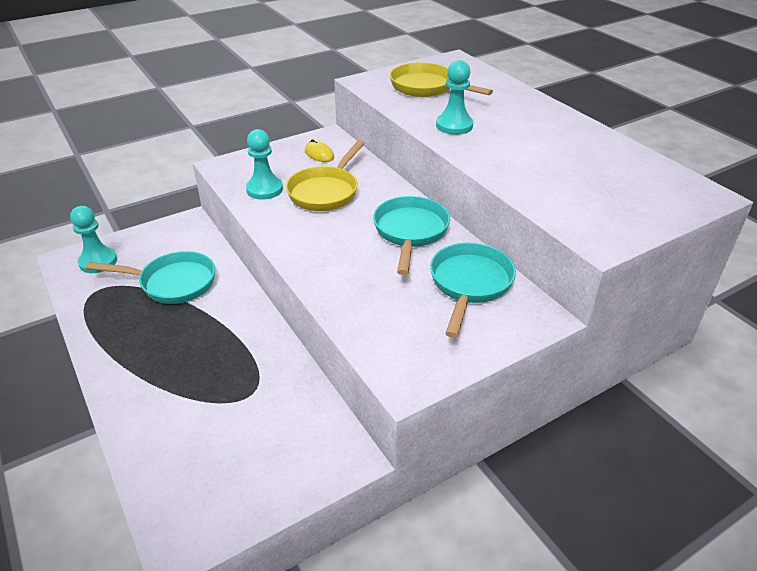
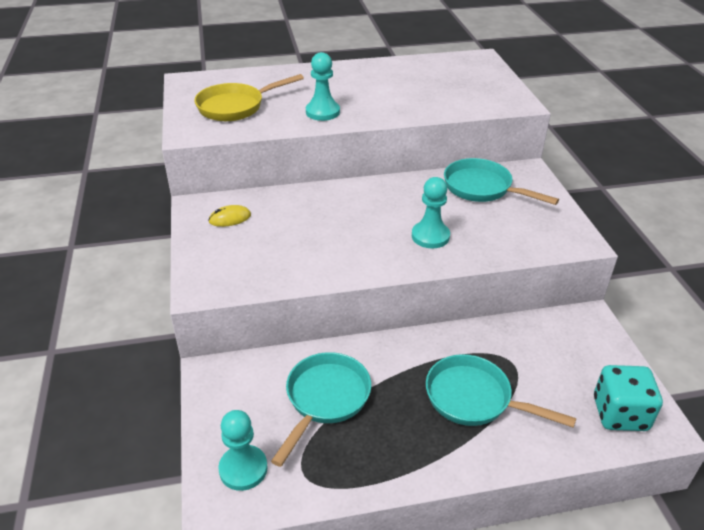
camera: 70 degrees left, 0 degrees up
turquoise pawn [246,129,283,200] -> turquoise pawn moved to [412,177,450,249]
yellow pan [286,140,365,211] -> none
turquoise pan [373,196,450,275] -> turquoise pan moved to [426,354,576,428]
none -> turquoise dice [594,365,663,431]

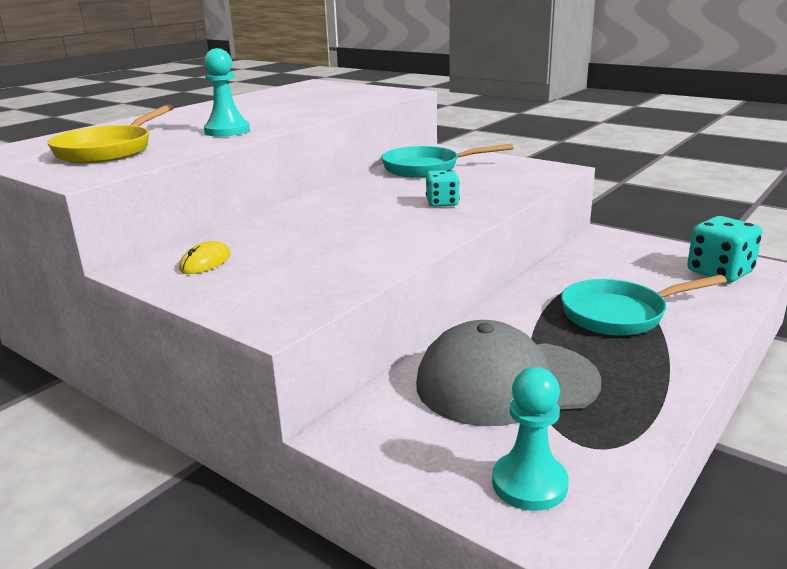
camera: 40 degrees left, 15 degrees down
turquoise pan [271,352,371,467] -> grey cap [416,320,601,426]
turquoise pawn [412,177,450,249] -> turquoise dice [426,170,460,207]

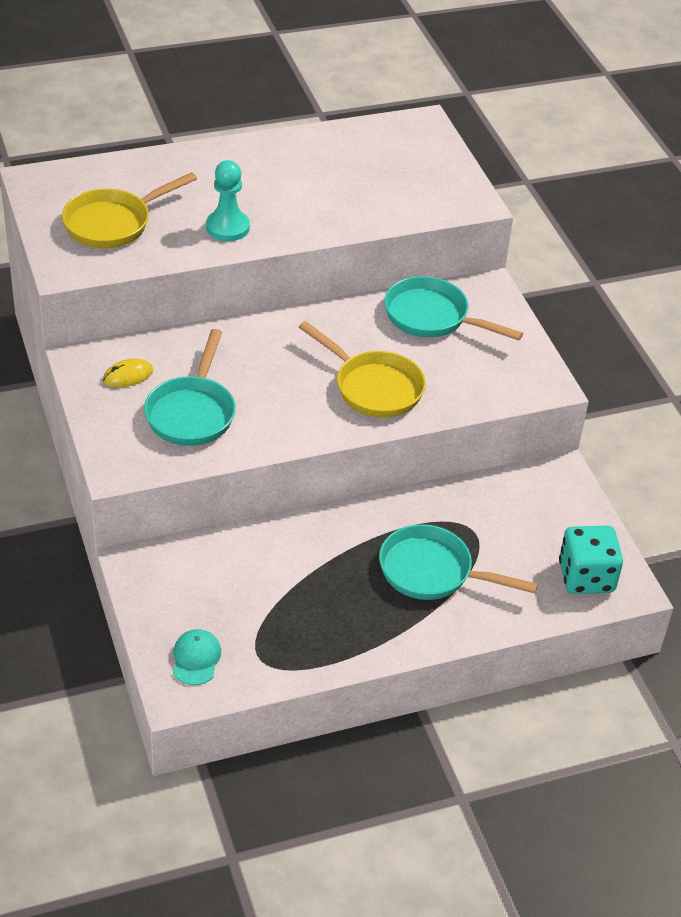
camera: 30 degrees right, 20 degrees up
grey cap [416,320,601,426] -> none
turquoise dice [426,170,460,207] -> yellow pan [299,321,426,418]
turquoise pawn [492,367,569,511] -> turquoise cap [173,629,221,685]
none -> turquoise pan [144,329,236,446]

